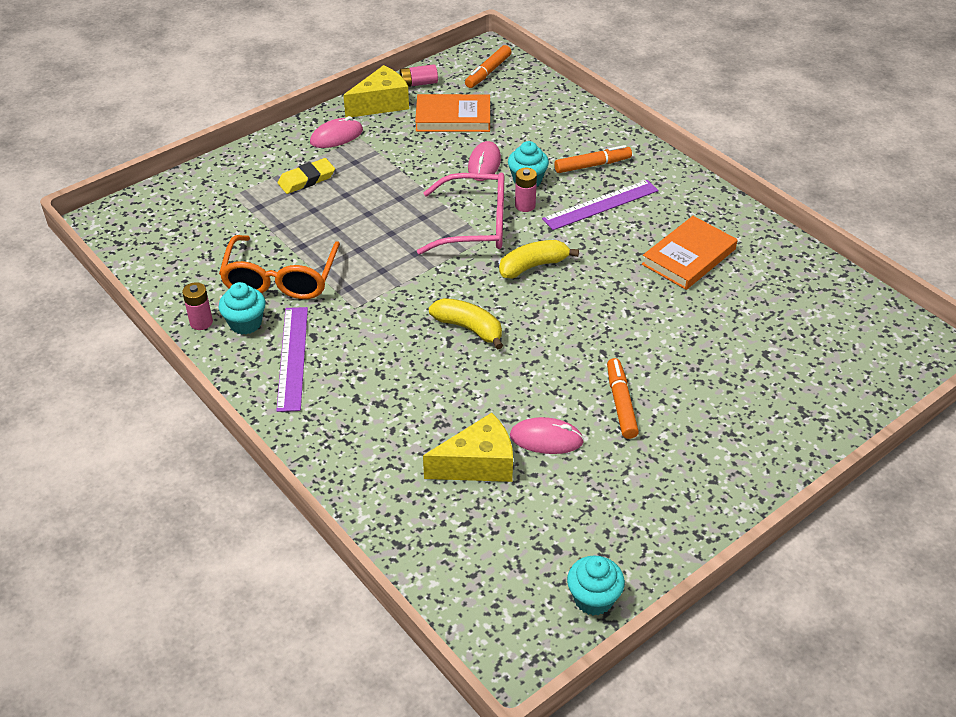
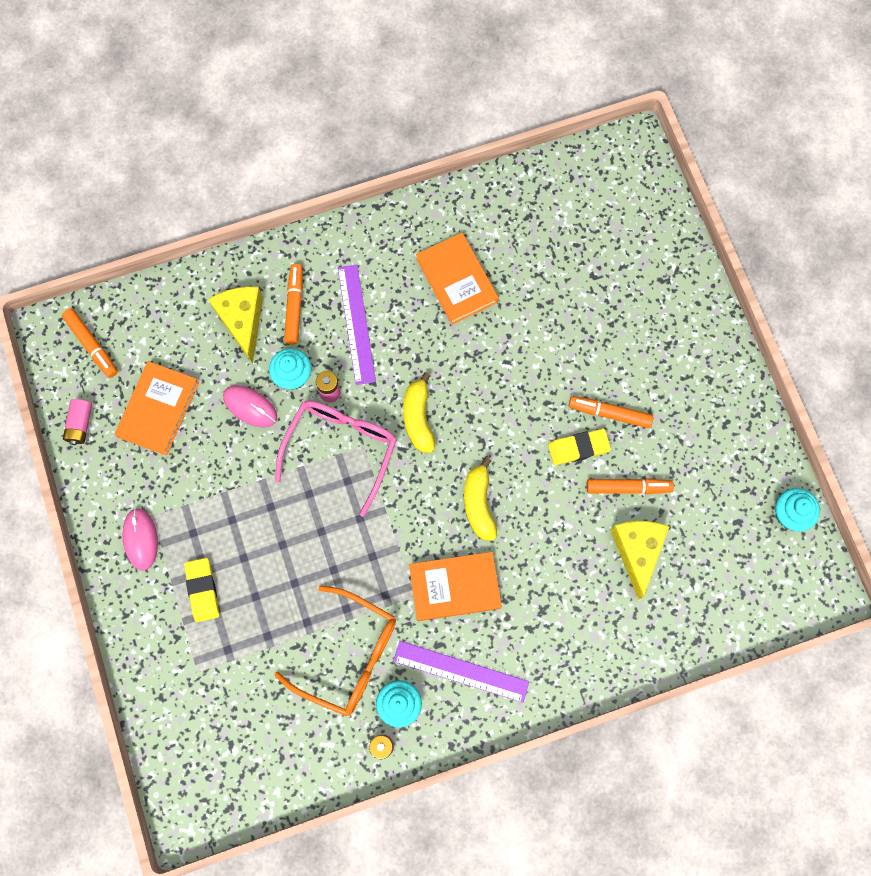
camera: 70 degrees left, 30 degrees up
yellow cheese [343,65,409,118] -> yellow cheese moved to [208,287,263,364]
yellow banana [429,298,503,349] -> yellow banana turned 60 degrees counterclockwise [464,457,497,541]
pink mouse [510,417,584,454] -> orange marker [586,478,674,494]
none -> orange book [409,552,502,621]
none -> yellow eraser [548,429,611,465]

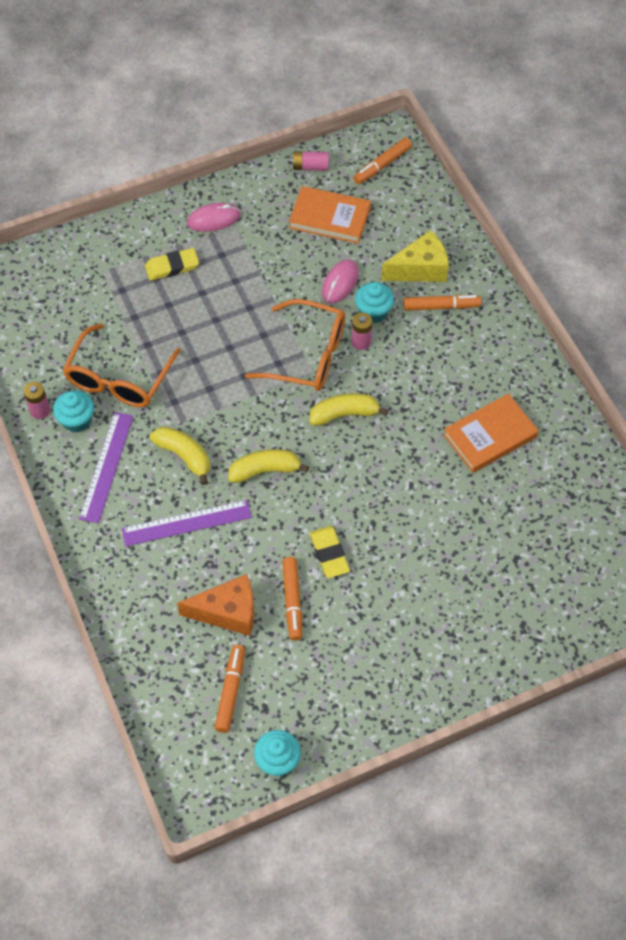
camera: 85 degrees right, 15 degrees down
pink glasses [275,400,397,517] -> orange glasses [245,299,345,391]
purple ruler [338,265,376,385] -> purple ruler moved to [122,500,252,546]
orange book [409,552,502,621] -> yellow banana [150,427,210,485]
orange marker [569,396,653,428] -> orange marker moved to [214,645,245,733]
yellow cheese [610,521,670,600] -> orange cheese [177,574,254,636]

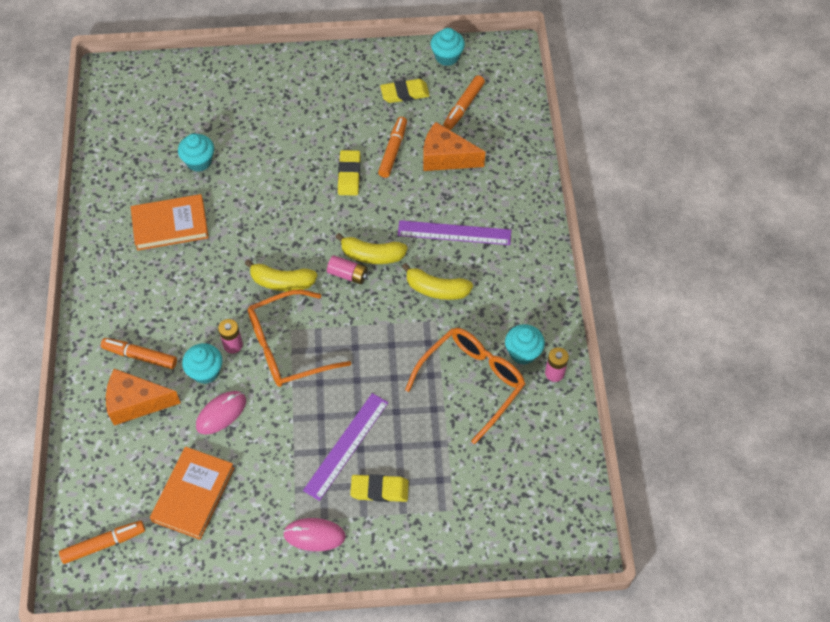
camera: 160 degrees left, 0 degrees up
purple ruler [79,412,133,523] -> purple ruler moved to [303,393,388,501]
yellow banana [150,427,210,485] -> yellow banana turned 45 degrees counterclockwise [402,263,473,300]
orange glasses [245,299,345,391] -> orange glasses turned 60 degrees counterclockwise [248,290,351,387]
orange book [289,186,371,244] -> orange book turned 75 degrees clockwise [150,447,234,540]
pink battery [291,151,329,171] -> pink battery moved to [327,255,368,284]
yellow cheese [381,230,449,282] -> orange cheese [106,369,181,426]
none -> turquoise cupcake [178,133,214,172]
none -> yellow eraser [380,79,430,103]

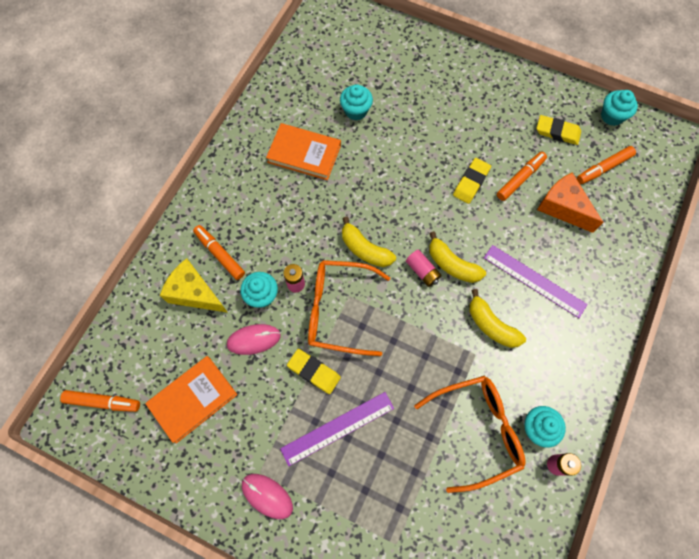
camera: 30 degrees right, 10 degrees up
orange cheese [106,369,181,426] -> yellow cheese [160,258,228,313]
yellow eraser [350,474,409,502] -> yellow eraser moved to [287,349,341,394]

